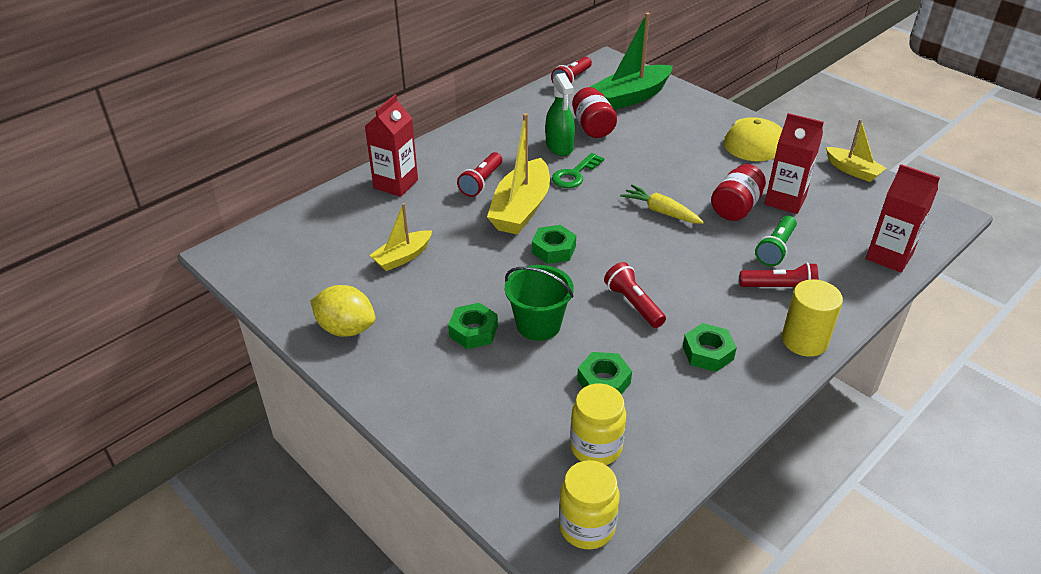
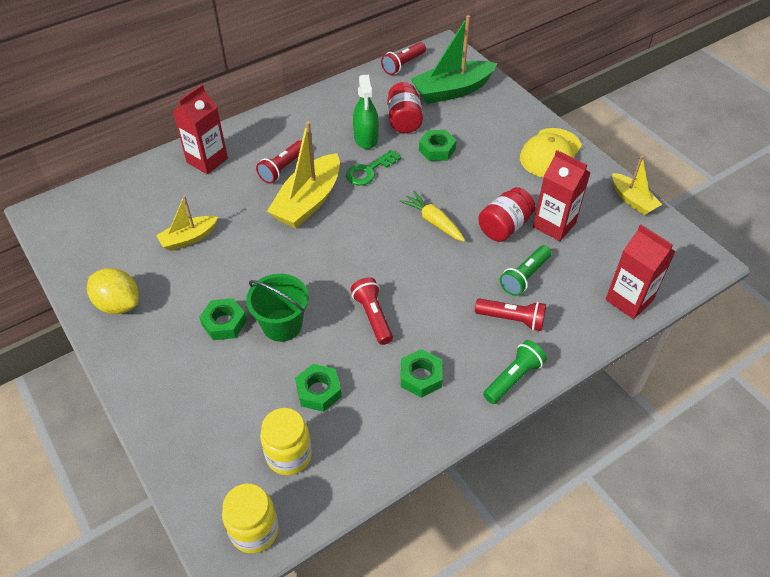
camera: 10 degrees right, 10 degrees up
green nut [532,225,576,264] -> green nut moved to [419,130,457,161]
yellow cylinder [782,279,843,357] -> green flashlight [483,340,547,404]

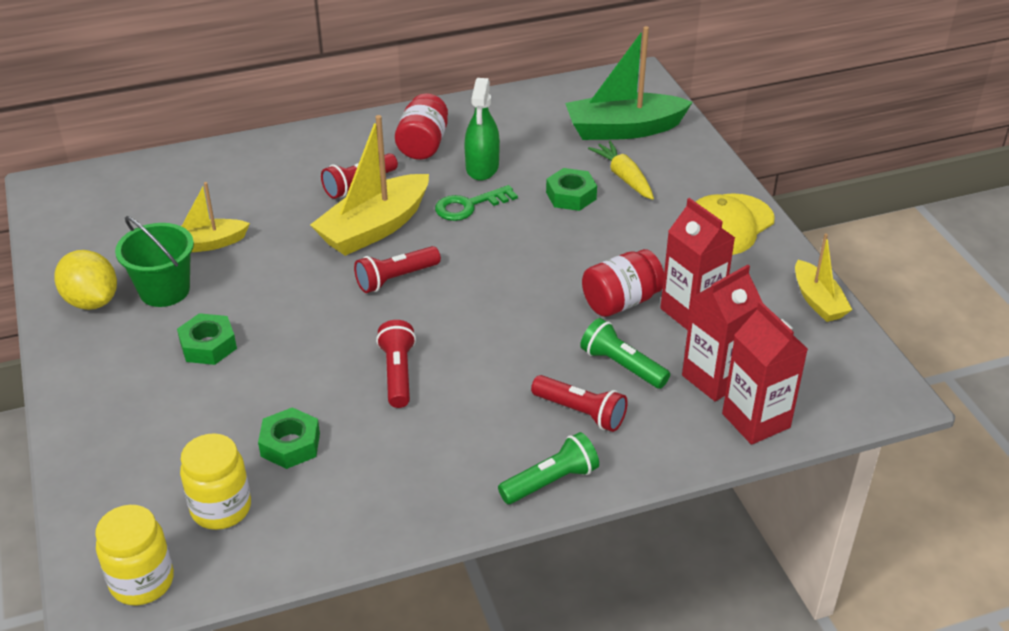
camera: 15 degrees right, 10 degrees down
red carton [173,84,228,174] -> red carton moved to [682,264,763,401]
green bucket [246,274,309,342] -> green bucket moved to [115,216,194,307]
red flashlight [381,42,426,75] -> red flashlight moved to [354,246,441,293]
red jar [387,82,423,133] -> red jar moved to [395,93,448,160]
yellow carrot [399,191,466,242] -> yellow carrot moved to [588,141,654,200]
green nut [401,349,443,398] -> none
green flashlight [500,245,552,296] -> green flashlight turned 75 degrees clockwise [580,318,670,389]

